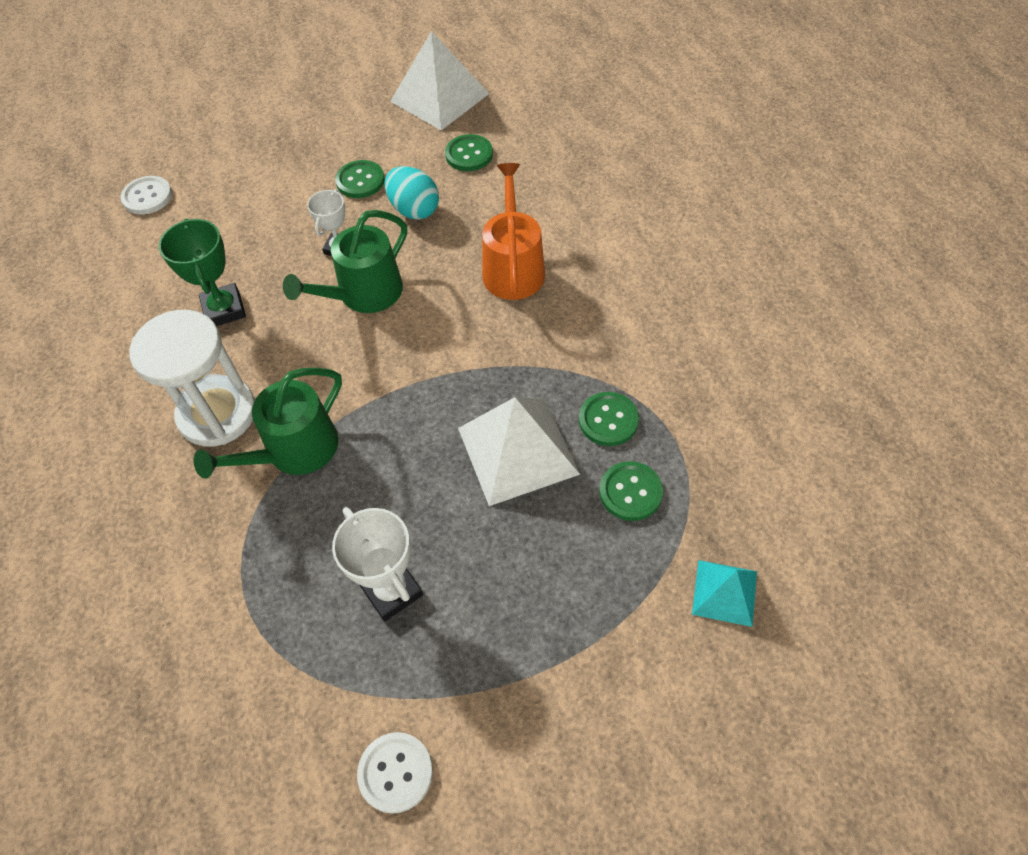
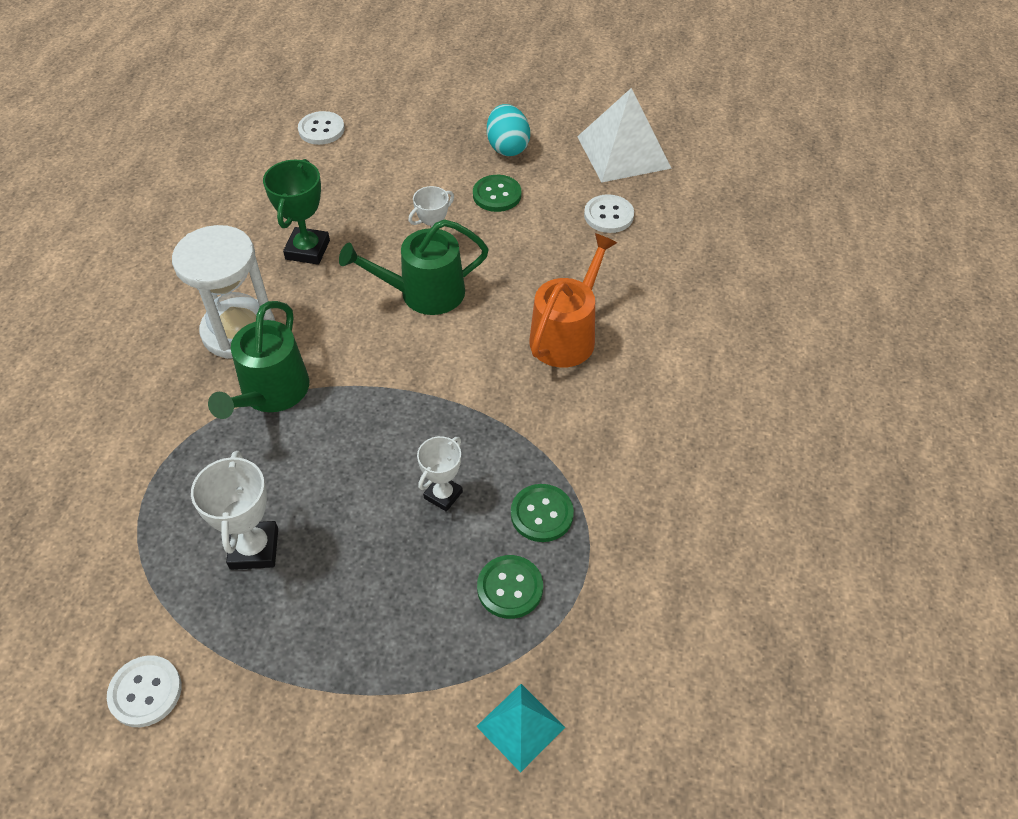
camera: 30 degrees right, 5 degrees down
green watering can [194,368,342,479] -> green watering can turned 60 degrees counterclockwise [208,301,310,419]
turquoise egg [385,166,439,220] -> turquoise egg moved to [487,104,530,156]
green button [445,134,493,171] -> white button [584,194,634,233]
white pyramid [458,397,580,506] -> white trophy [417,436,463,512]

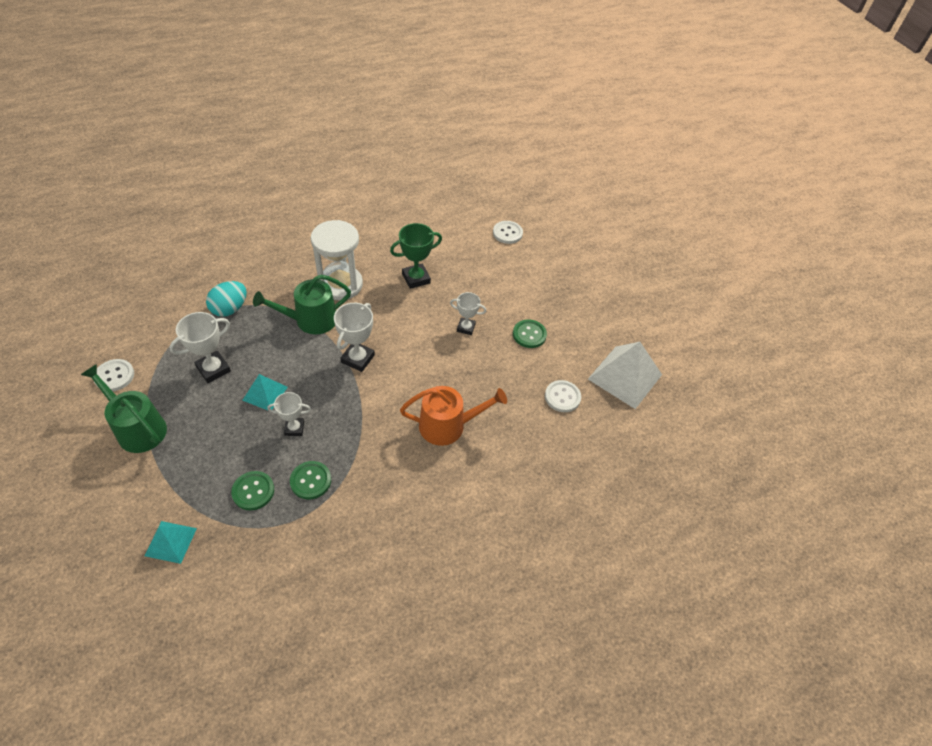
camera: 50 degrees right, 0 degrees up
green watering can [339,219,489,315] -> green watering can moved to [81,364,167,453]
turquoise egg [487,104,530,156] -> turquoise egg moved to [206,281,247,317]
none -> turquoise pyramid [242,374,288,411]
none -> white trophy [334,303,375,372]

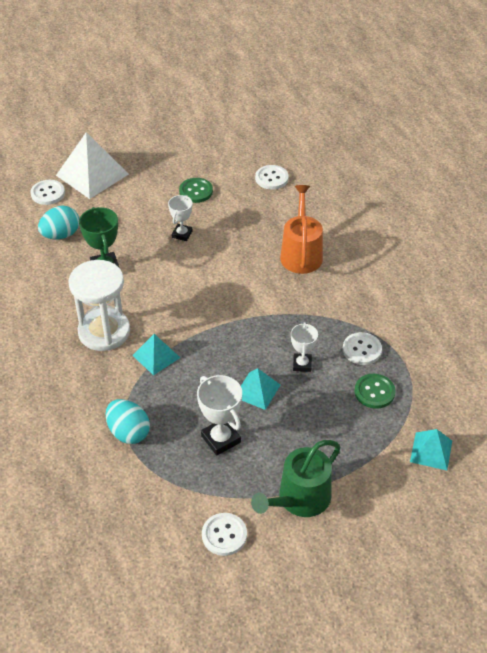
camera: 80 degrees left, 5 degrees down
green watering can [253,275,351,334] -> turquoise pyramid [132,334,180,375]
green button [290,461,331,499] -> white button [343,332,382,365]
white trophy [334,303,375,372] -> none
white pyramid [588,342,662,409] -> white pyramid moved to [56,132,129,199]
none -> turquoise egg [38,206,79,239]

